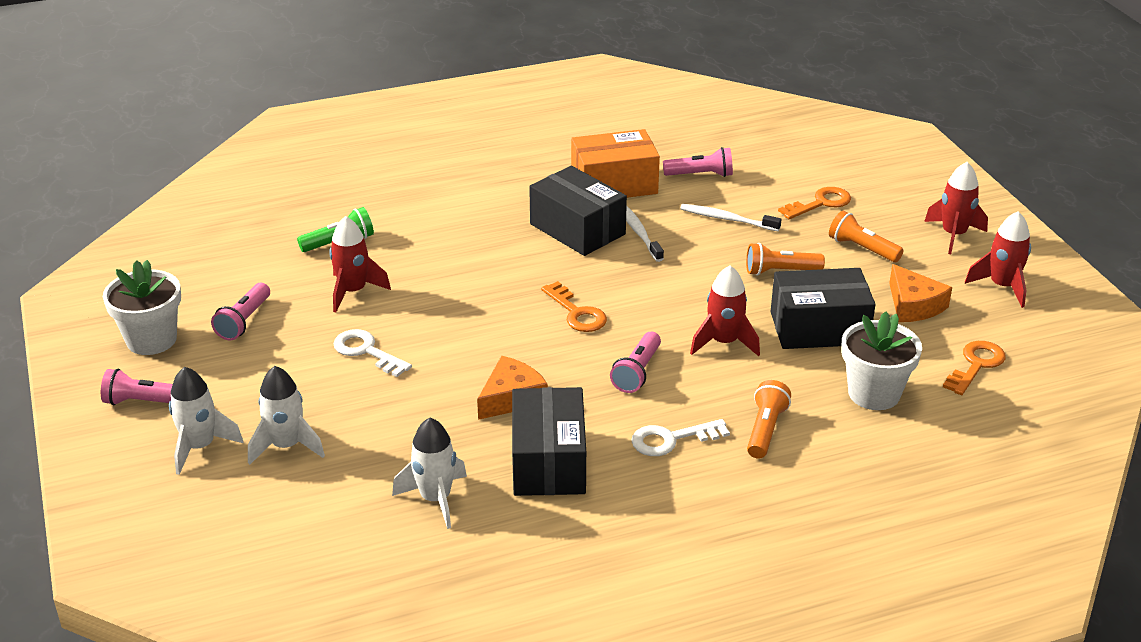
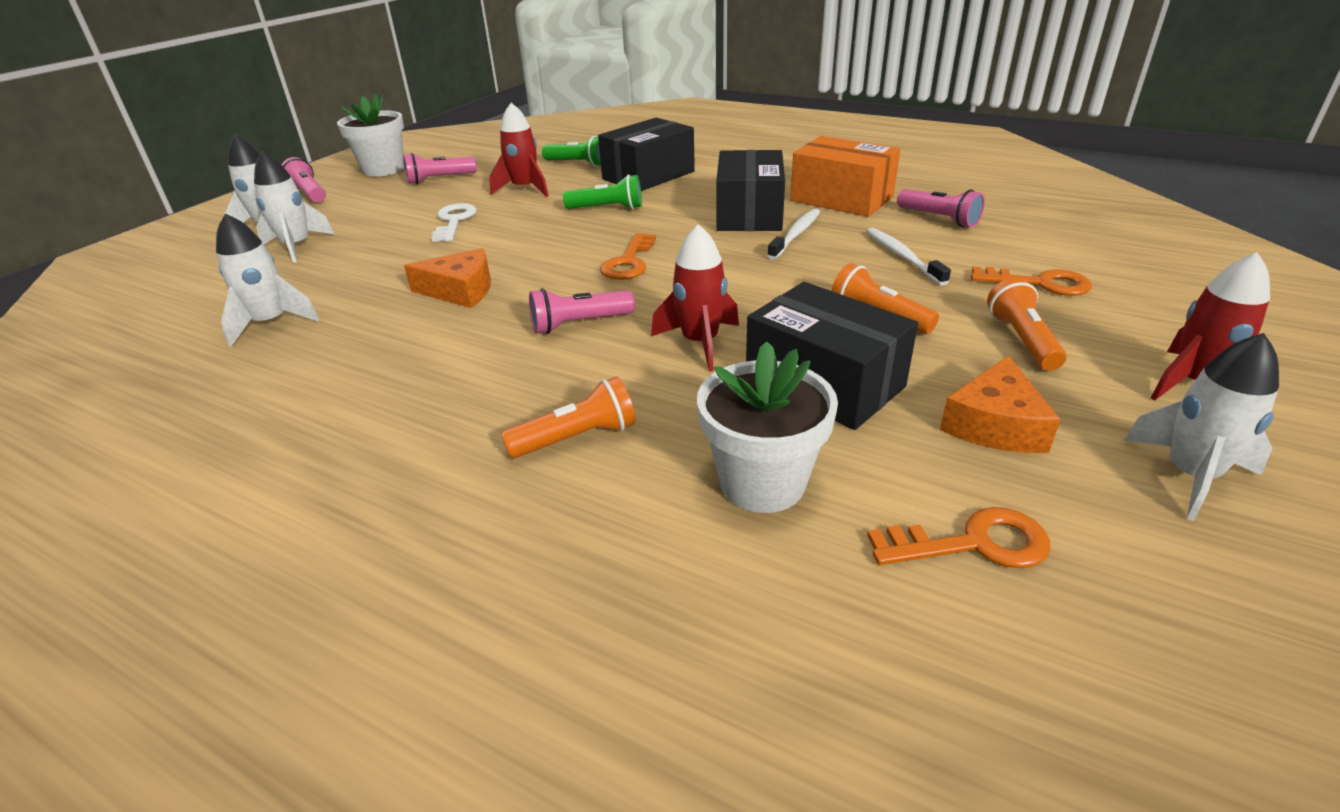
camera: 50 degrees right, 0 degrees up
black box [512,387,586,496] -> black box moved to [598,118,695,191]
white key [631,419,730,456] -> none
red rocket [965,211,1031,308] -> white rocket [1123,333,1279,521]
none -> green flashlight [563,175,642,209]

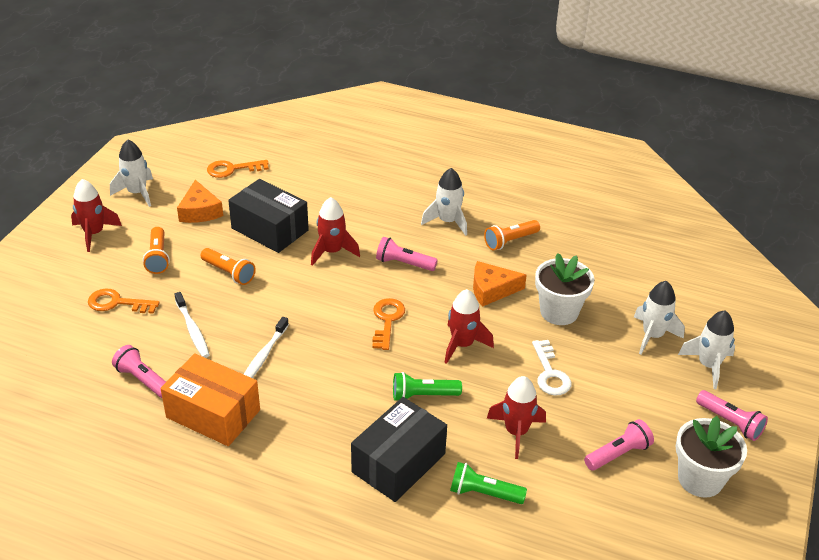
camera: 170 degrees right, 5 degrees up
white rocket [216,213,320,347] -> white rocket moved to [421,168,467,236]
orange flashlight [501,376,636,459] -> orange flashlight moved to [484,220,540,251]
pink flashlight [529,288,635,334] -> pink flashlight turned 135 degrees counterclockwise [376,237,438,271]
white flower pot [697,341,838,513] -> white flower pot moved to [535,253,594,325]
black box [716,150,785,231] -> none
orange cheese [940,355,1061,453] -> orange cheese turned 150 degrees clockwise [177,180,223,223]
none -> red rocket [445,289,494,364]

